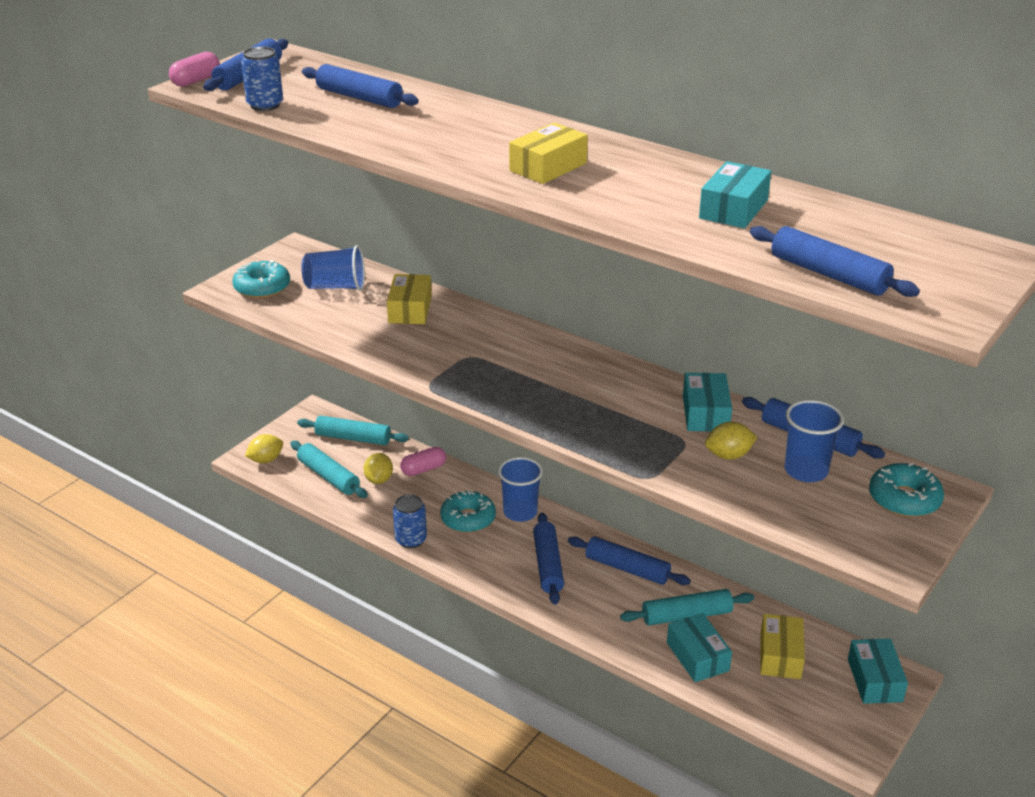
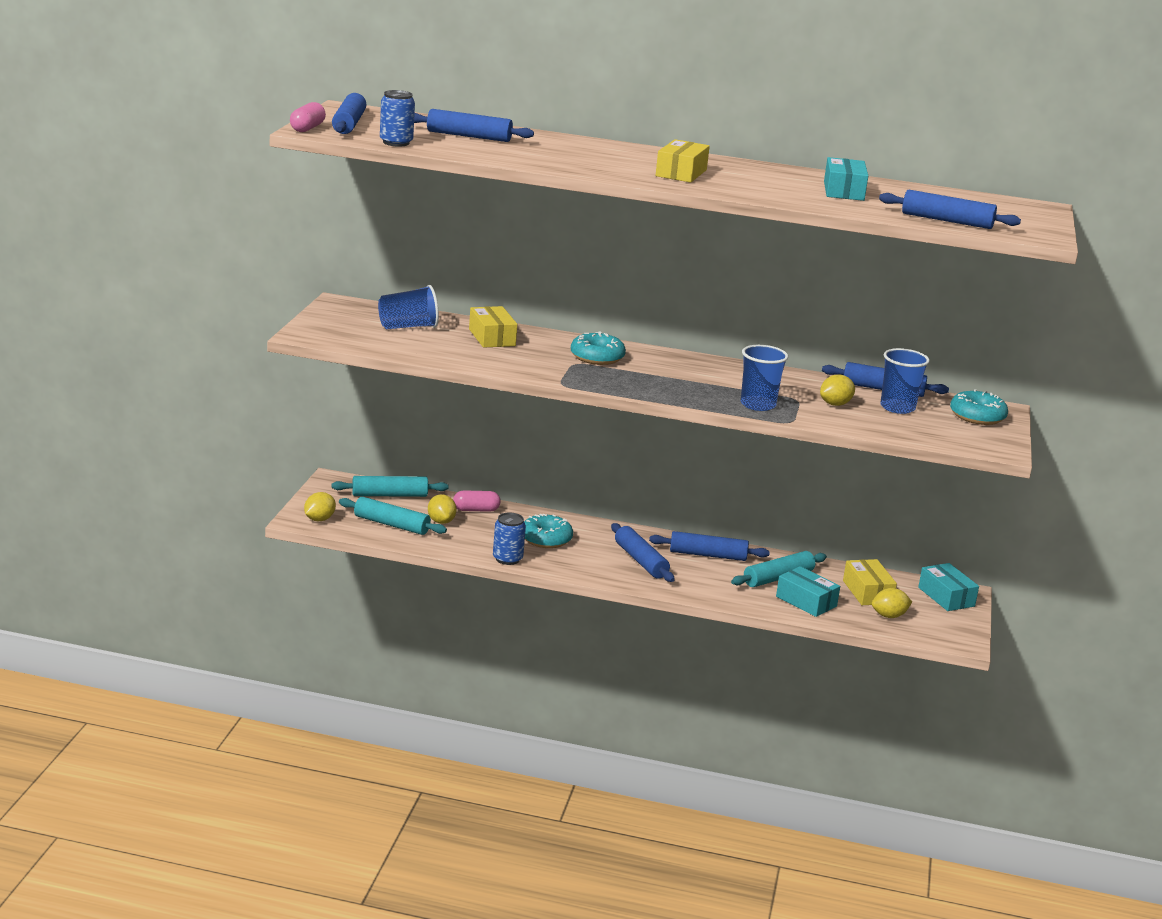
camera: 25 degrees left, 10 degrees down
turquoise donut [232,260,290,299] -> turquoise donut moved to [571,331,626,365]
pink capsule [400,447,446,476] -> pink capsule turned 45 degrees clockwise [453,490,501,512]
blue cup [498,457,543,522] -> blue cup moved to [741,345,788,411]
turquoise box [683,373,732,432] -> none
none -> yellow lemon [872,588,912,618]

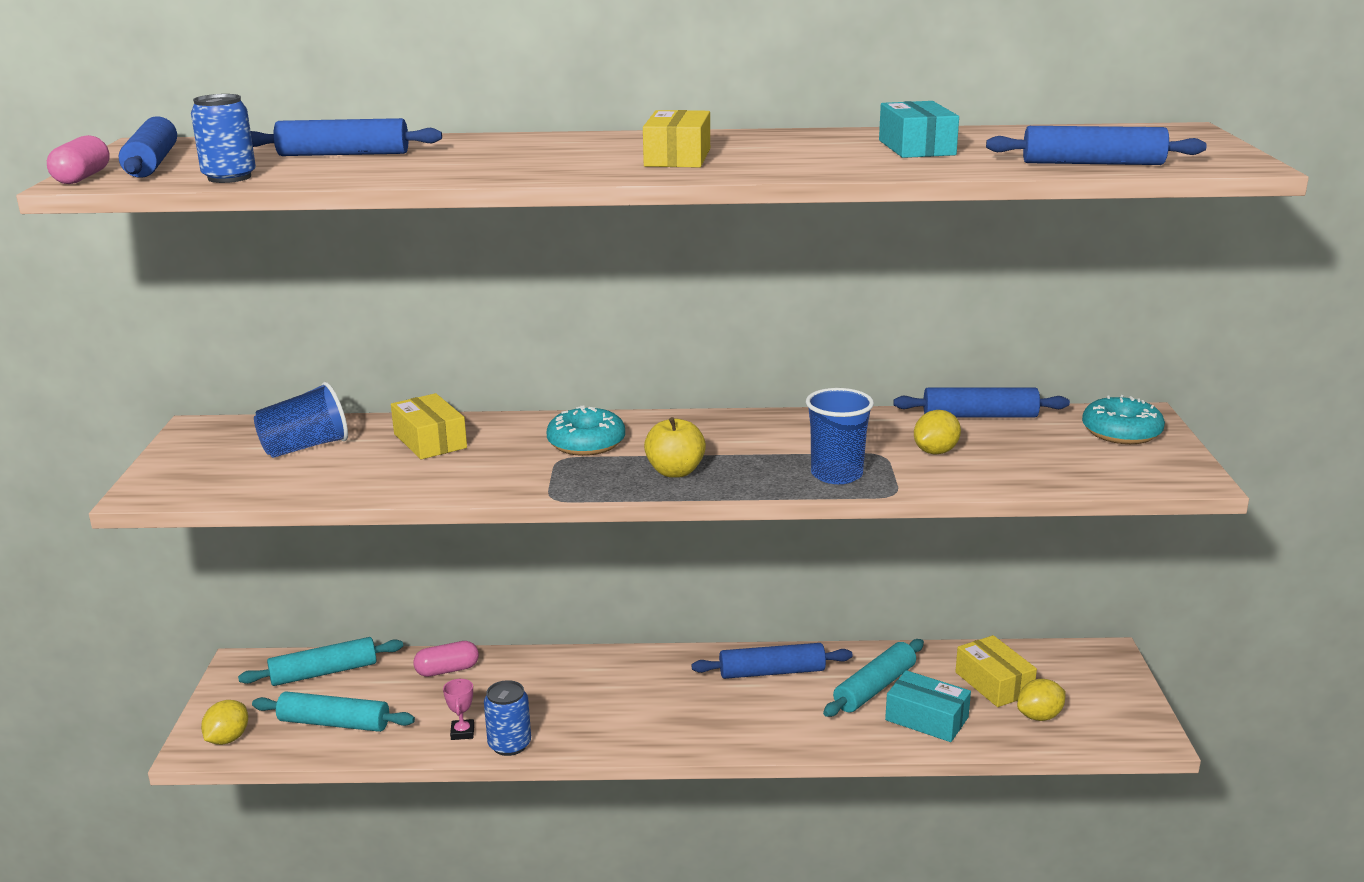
camera: 10 degrees left, 0 degrees up
yellow lemon [428,494,457,524] -> none
turquoise donut [524,514,573,548] -> none
blue rolling pin [611,523,675,582] -> none
blue cup [880,348,930,414] -> none
turquoise box [918,563,979,611] -> none
none -> pink trophy [443,678,474,740]
none -> yellow apple [644,417,706,478]

